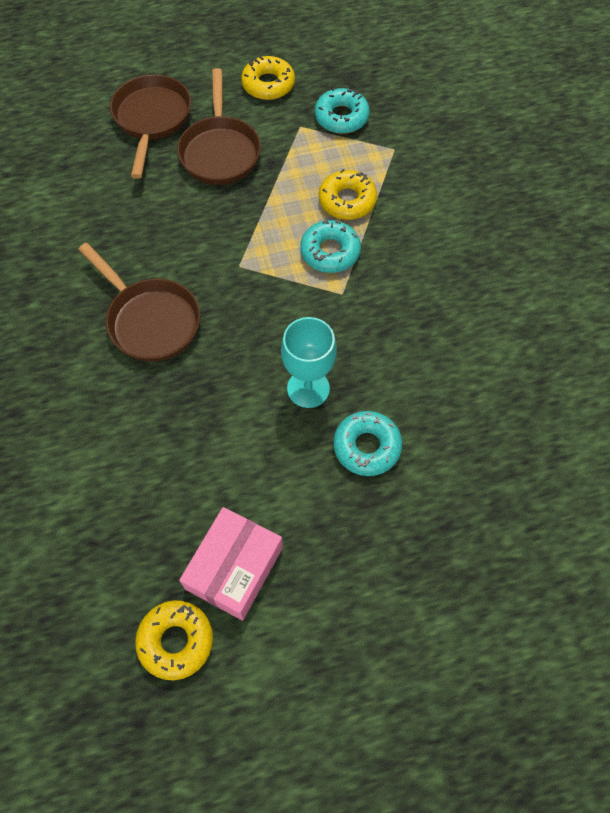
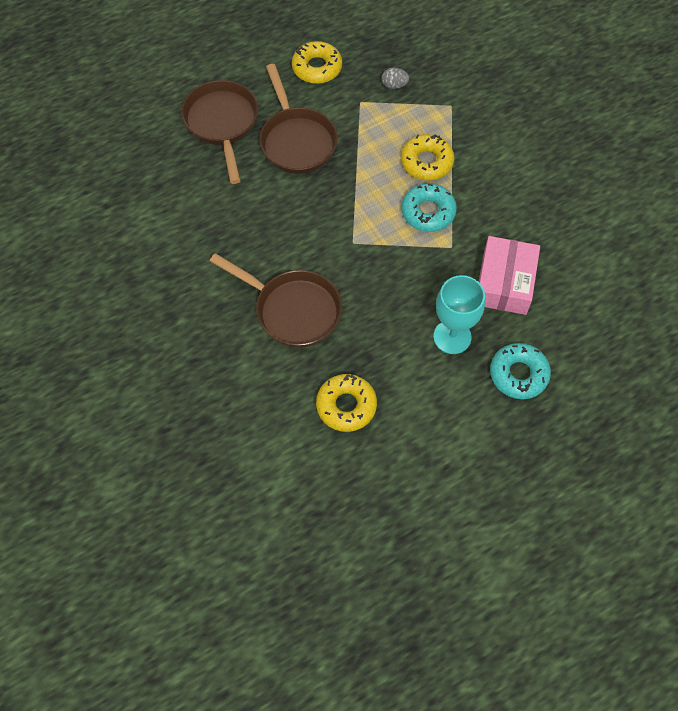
camera: 15 degrees left, 0 degrees up
yellow donut [135,600,213,680] -> yellow donut moved to [316,374,377,432]
pink box [179,507,283,621] -> pink box moved to [479,236,540,315]
turquoise donut [315,87,370,134] -> grey egg [382,68,409,89]

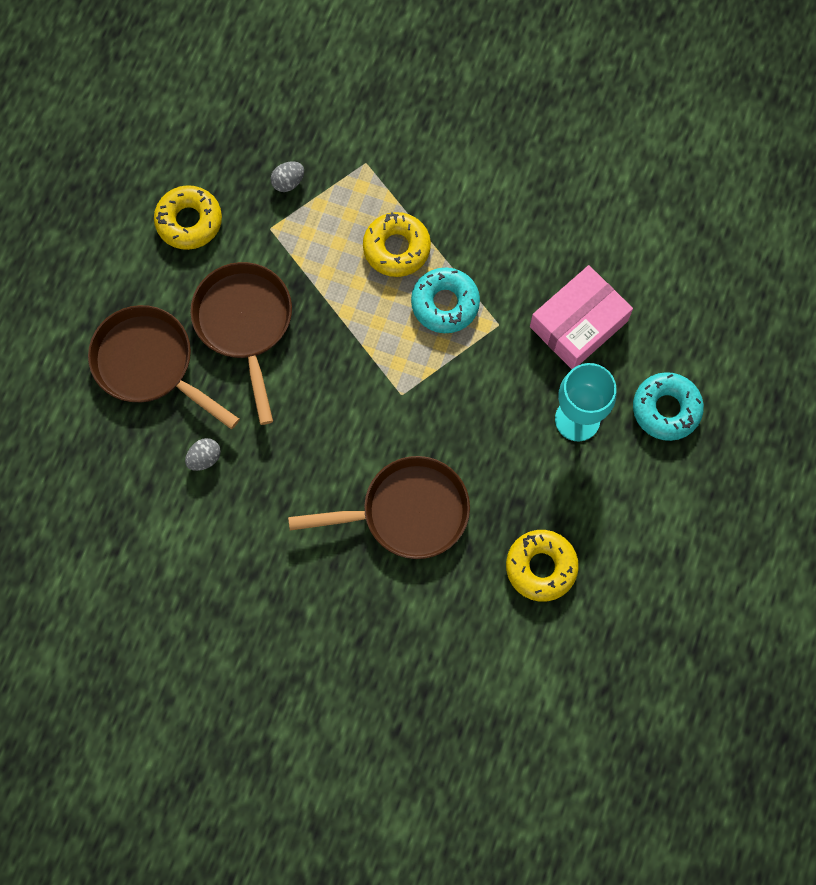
camera: 40 degrees left, 10 degrees up
brown pan [259,64,338,174] -> brown pan turned 135 degrees counterclockwise [190,262,292,425]
pink box [479,236,540,315] -> pink box turned 75 degrees clockwise [530,265,633,369]
none -> grey egg [185,438,221,471]

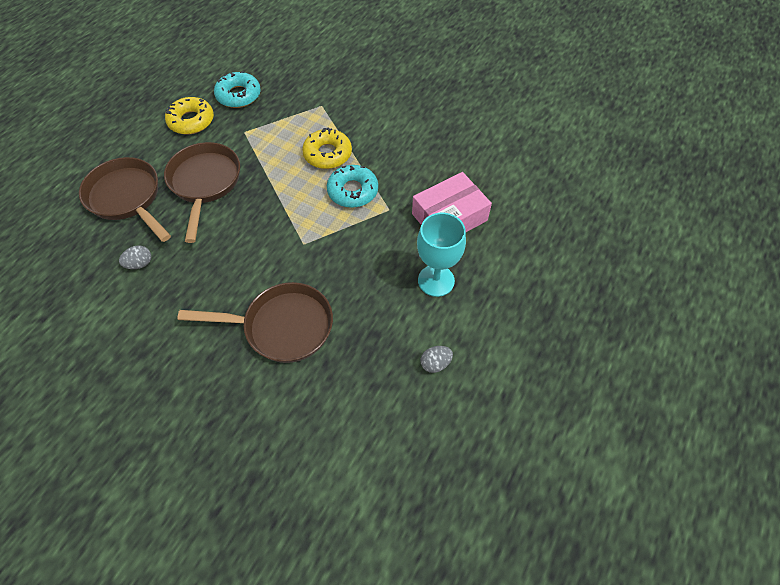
camera: 10 degrees right, 15 degrees down
grey egg [271,161,304,192] -> grey egg moved to [421,346,453,373]
yellow donut [506,530,579,602] -> none
turquoise donut [633,372,704,441] -> turquoise donut moved to [214,71,261,108]

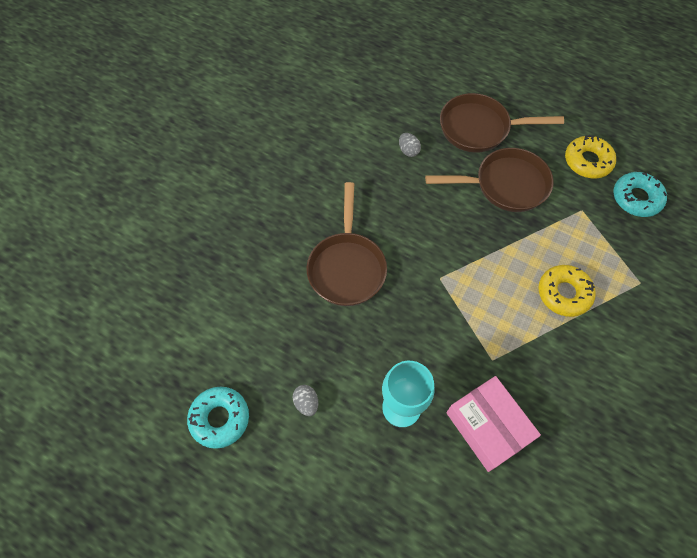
camera: 90 degrees right, 5 degrees up
brown pan [79,157,171,242] -> brown pan turned 135 degrees counterclockwise [440,93,564,153]
turquoise donut [327,165,378,208] -> turquoise donut moved to [187,387,249,449]

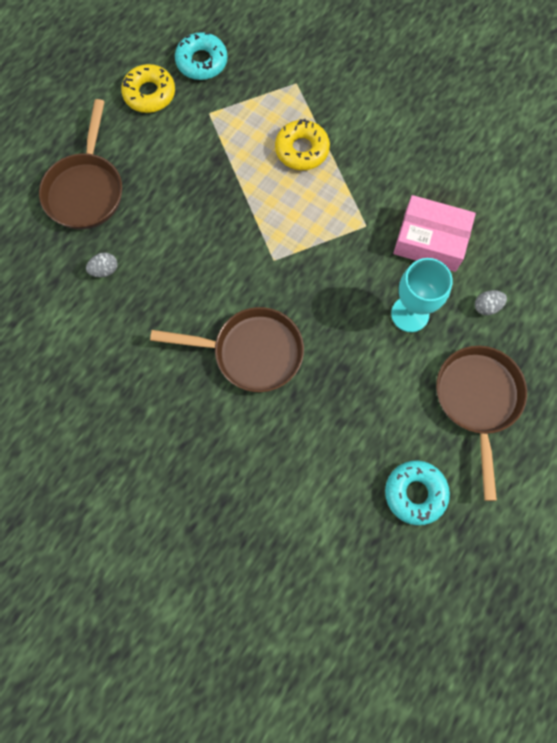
camera: 85 degrees left, 10 degrees up
grey egg [292,385,318,416] -> grey egg moved to [475,290,507,315]
brown pan [425,148,554,212] -> brown pan moved to [436,346,527,501]
pink box [446,376,541,472] -> pink box turned 45 degrees clockwise [393,195,476,272]

